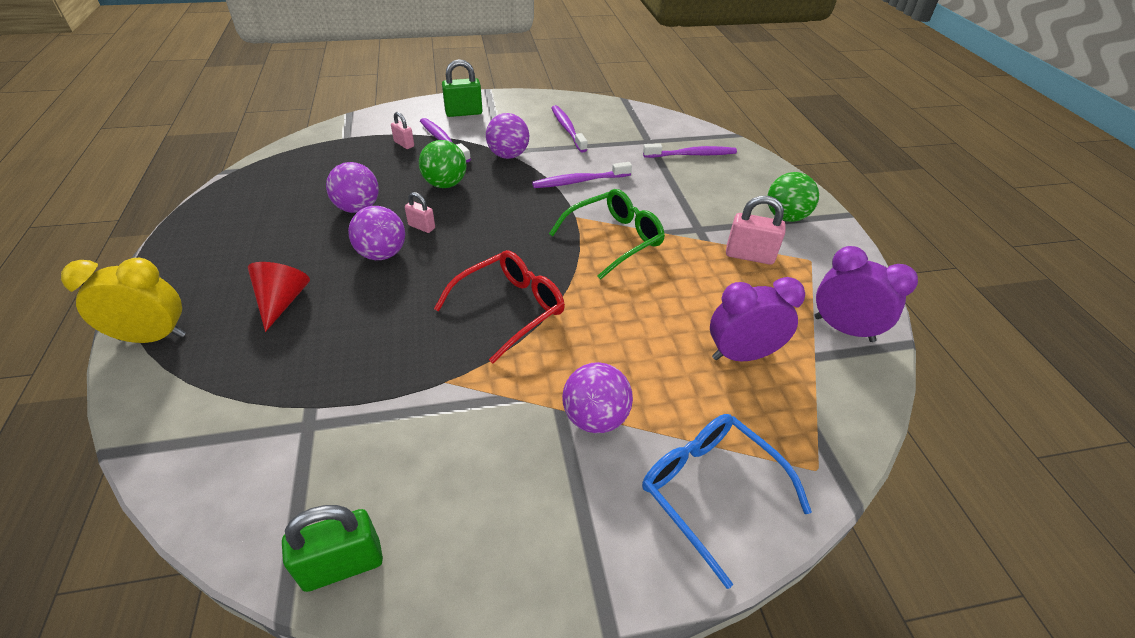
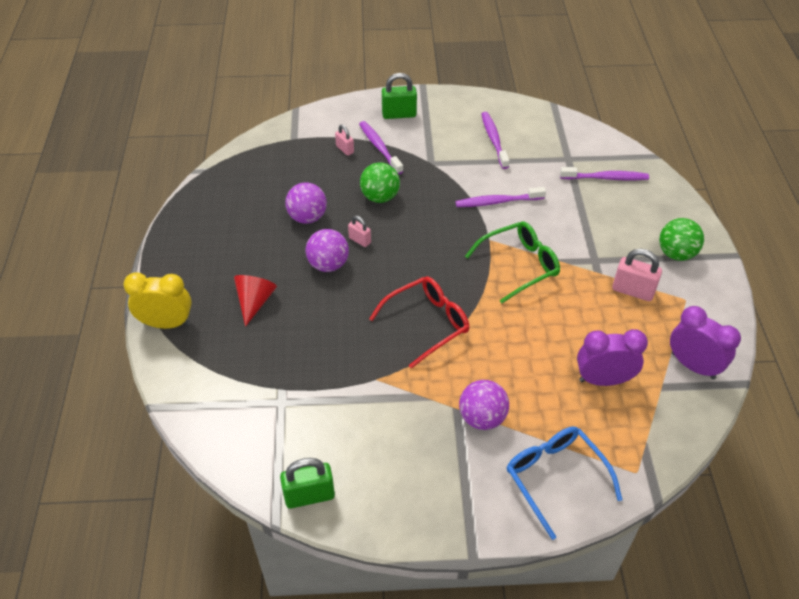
camera: 10 degrees right, 5 degrees up
purple ball [486,113,529,159] -> none

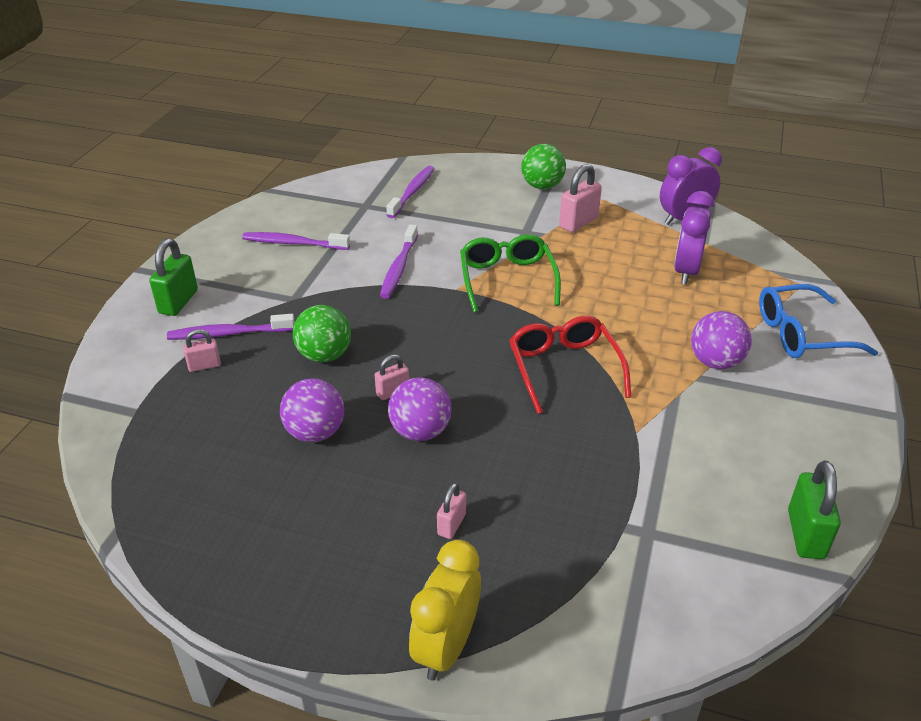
camera: 70 degrees left, 10 degrees down
red cone [234,275,277,327] -> pink padlock [437,483,466,539]

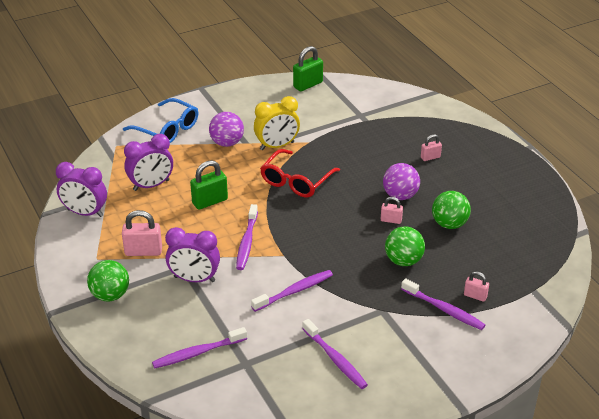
camera: 135 degrees left, 0 degrees up
green padlock [149,238,198,316] -> green padlock moved to [190,160,228,210]
purple ball [280,378,344,442] -> green ball [432,191,471,229]
yellow clock [409,540,481,681] -> yellow clock moved to [254,96,300,150]
green glasses [460,234,561,313] -> purple toothbrush [236,204,258,270]
none -> purple clock [165,227,220,282]

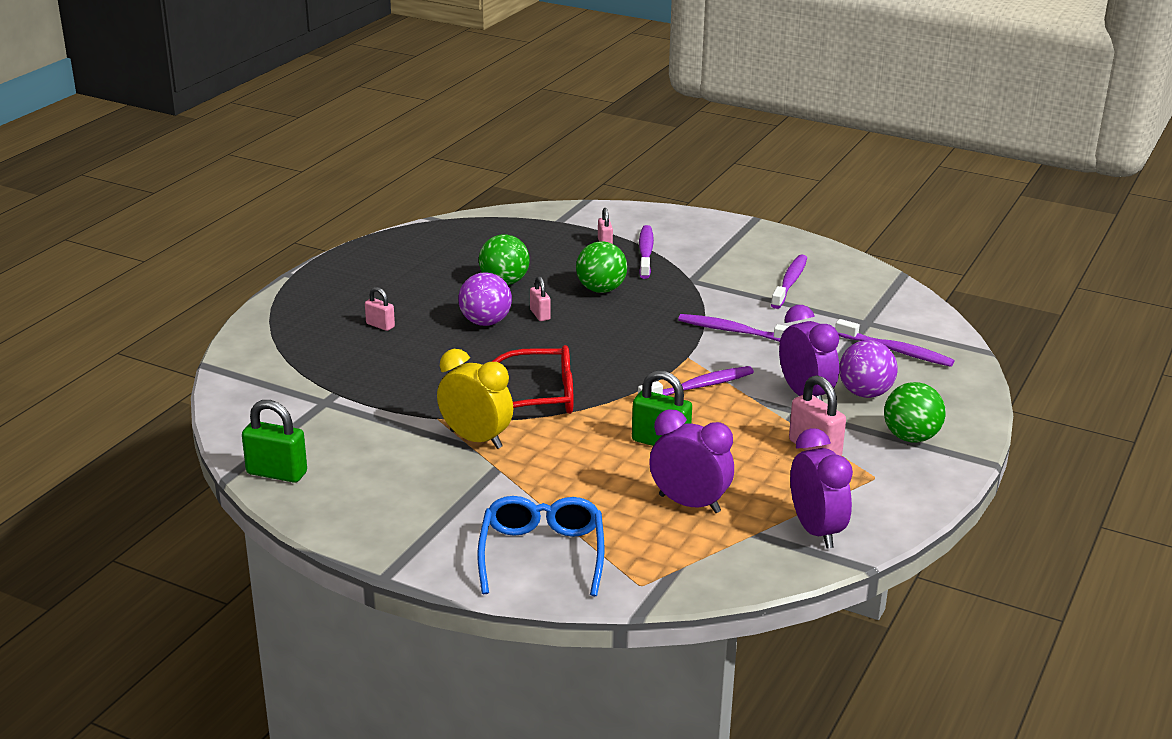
camera: 125 degrees left, 10 degrees down
purple ball [209,112,244,147] -> purple ball moved to [839,340,898,398]

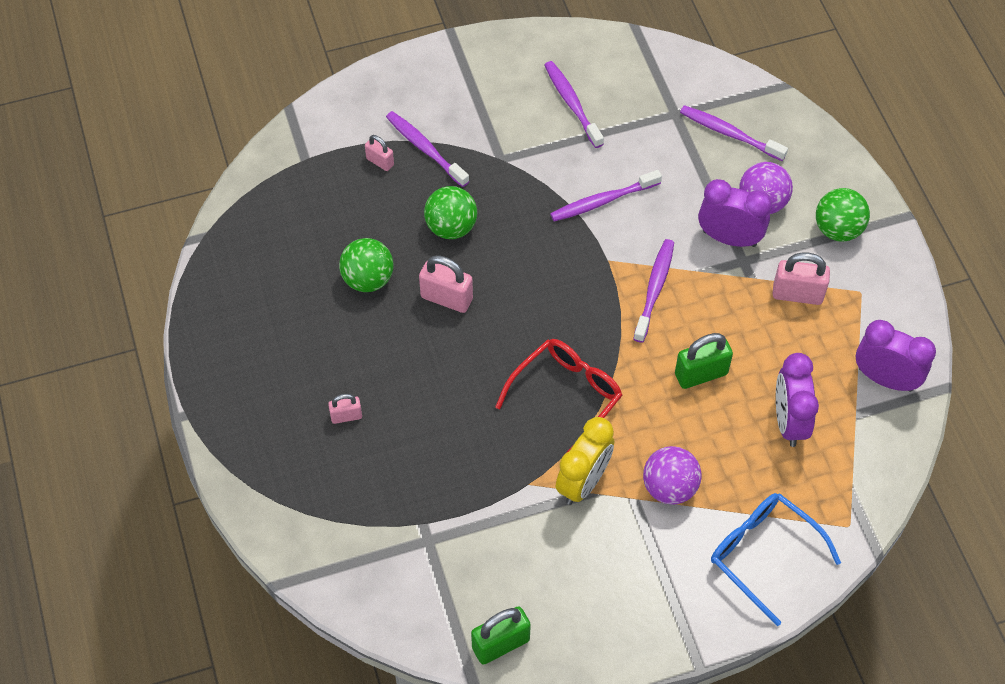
camera: 45 degrees left, 30 degrees up
yellow clock [437,349,513,449] -> yellow clock turned 135 degrees clockwise [556,417,614,505]
purple ball [458,272,512,326] -> purple ball moved to [643,446,701,505]
pink padlock [530,276,551,321] -> pink padlock [419,255,473,313], size x1.70
purple clock [649,409,734,513] -> purple clock turned 75 degrees counterclockwise [776,353,819,447]
purple toothbrush [835,319,955,367] -> purple toothbrush turned 135 degrees counterclockwise [680,105,788,161]

